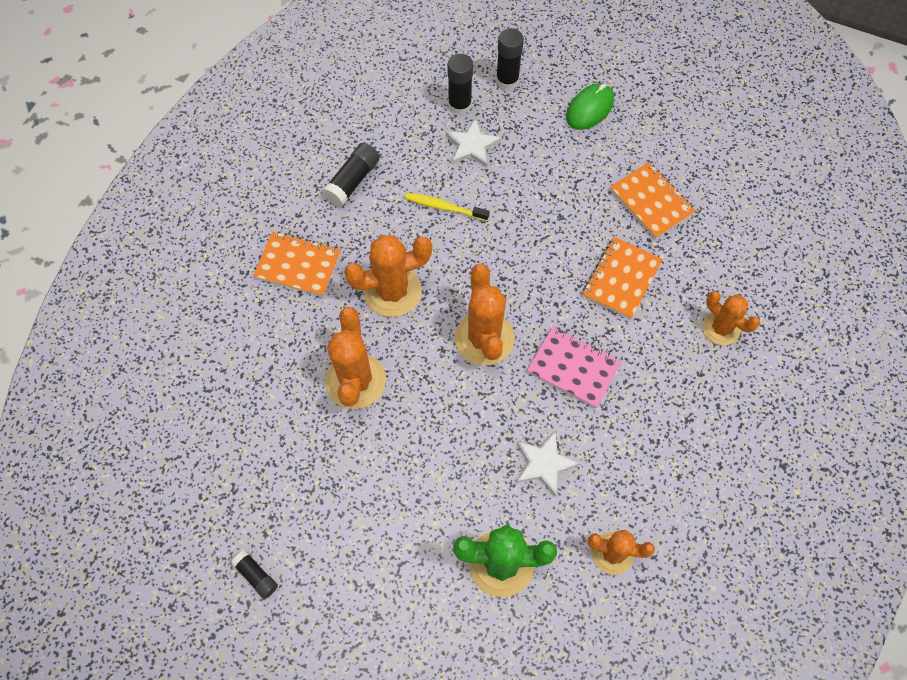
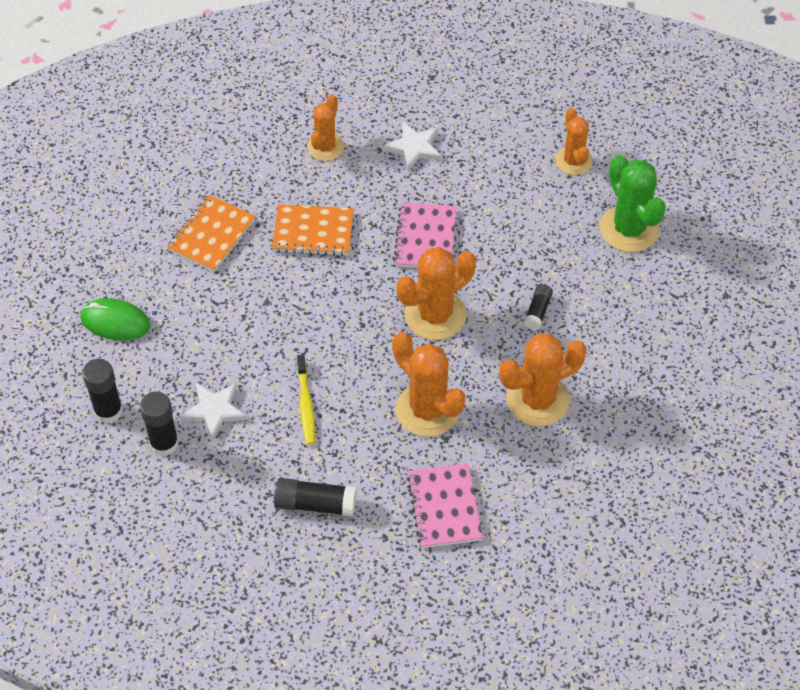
camera: 115 degrees left, 10 degrees down
black glue stick [231,550,278,599] -> black glue stick moved to [524,284,553,330]
orange notebook [253,231,341,297] -> pink notebook [407,463,483,548]
white star [516,431,580,496] -> white star moved to [383,121,442,171]

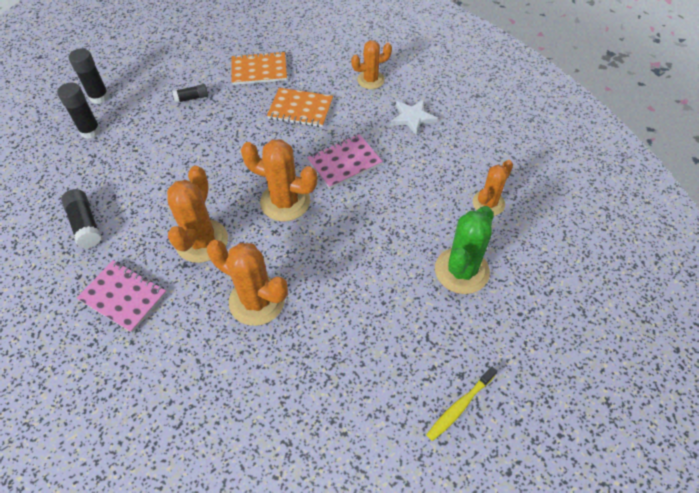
camera: 55 degrees right, 0 degrees up
green mouse [81,298,151,341] -> none
white star [180,383,248,440] -> none
orange notebook [272,204,354,256] -> orange notebook turned 45 degrees counterclockwise [267,88,333,127]
yellow toothbrush [297,355,315,445] -> yellow toothbrush moved to [426,367,497,441]
pink notebook [407,463,483,548] -> pink notebook turned 75 degrees clockwise [77,260,167,333]
black glue stick [524,284,553,330] -> black glue stick moved to [172,84,208,103]

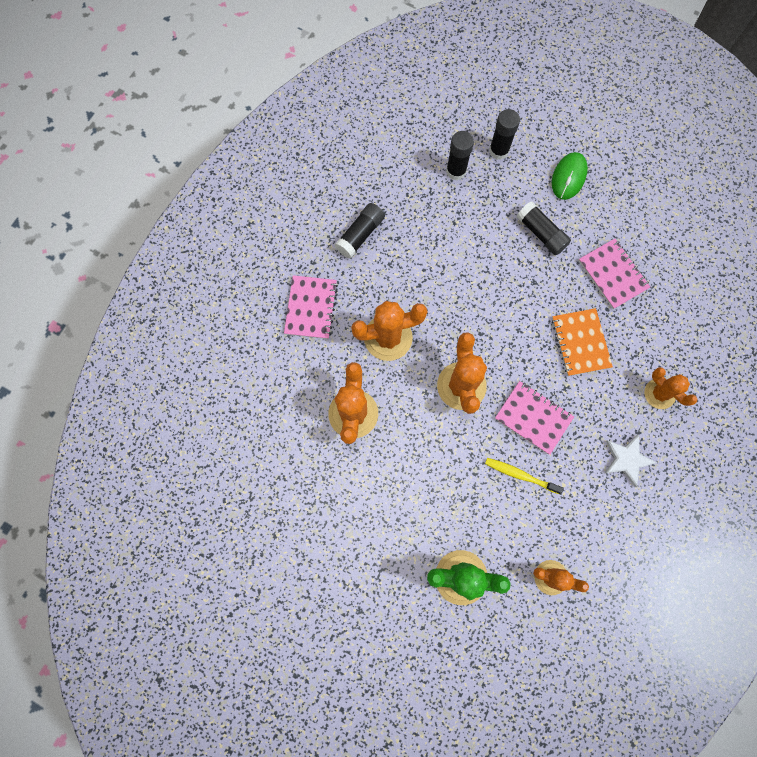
camera: 65 degrees right, 20 degrees up
black glue stick [172,84,208,103] -> black glue stick [517,201,571,255], size x1.59
orange notebook [232,51,287,85] -> pink notebook [579,239,650,309]
yellow toothbrush [426,367,497,441] -> yellow toothbrush moved to [485,458,564,494]
none -> green mouse [552,152,588,200]

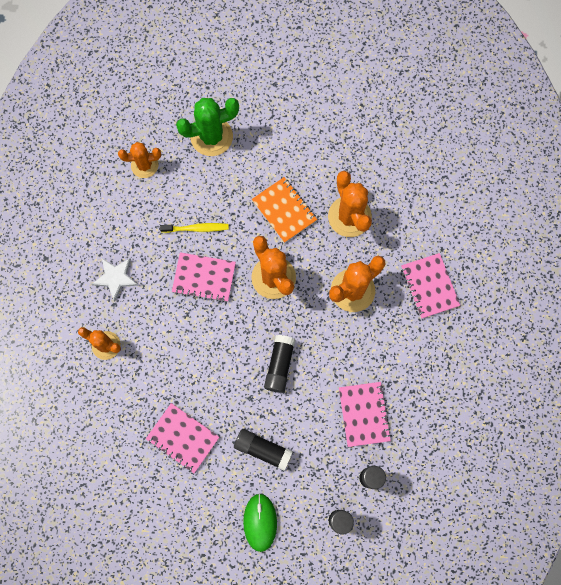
camera: 155 degrees right, 0 degrees up
black glue stick [335,203,385,259] -> black glue stick moved to [264,335,296,393]
orange notebook [552,308,613,376] -> orange notebook moved to [252,177,317,243]
none -> pink notebook [339,382,391,447]

